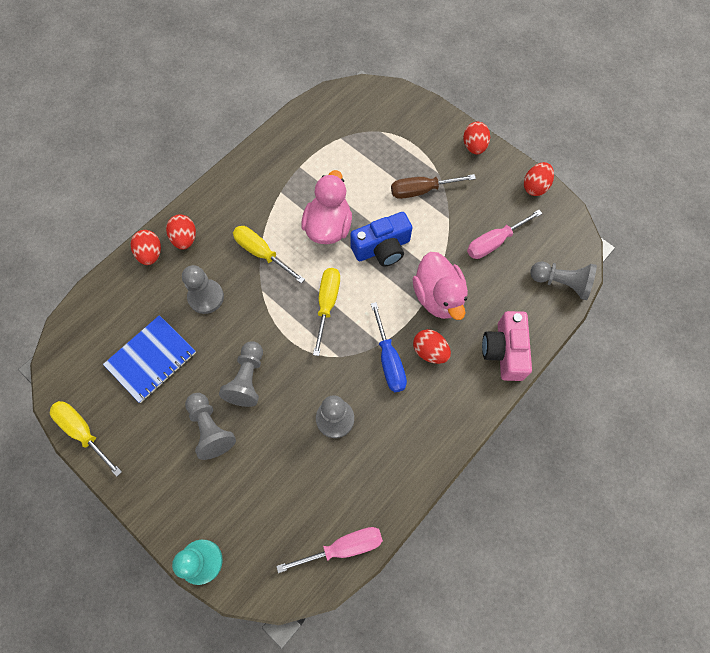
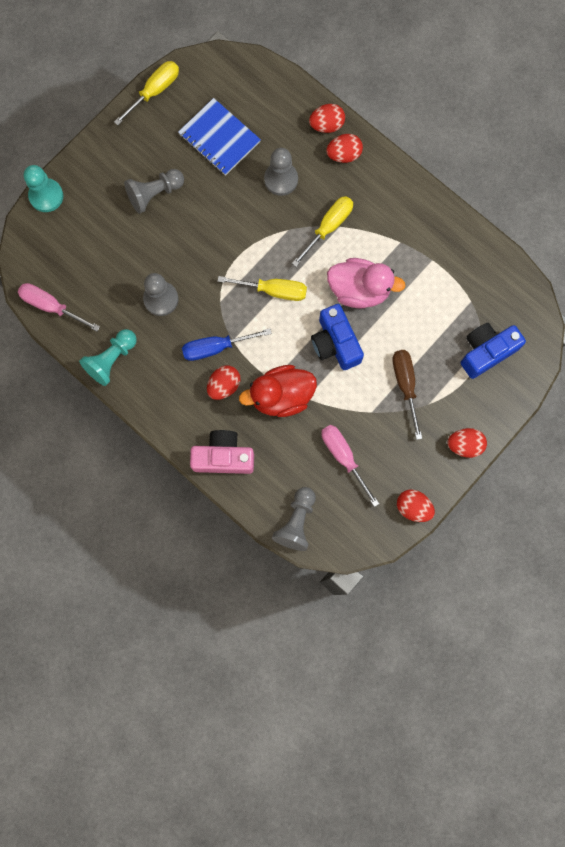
camera: 90 degrees right, 10 degrees up
grey pawn [219,341,263,407] -> none
pink screwdriver [276,527,383,573] -> pink screwdriver turned 135 degrees clockwise [18,283,100,332]
pink duck [412,252,468,320] -> red duck [239,365,317,417]
none -> turquoise pawn [79,329,137,386]
none -> blue camera [461,323,526,379]

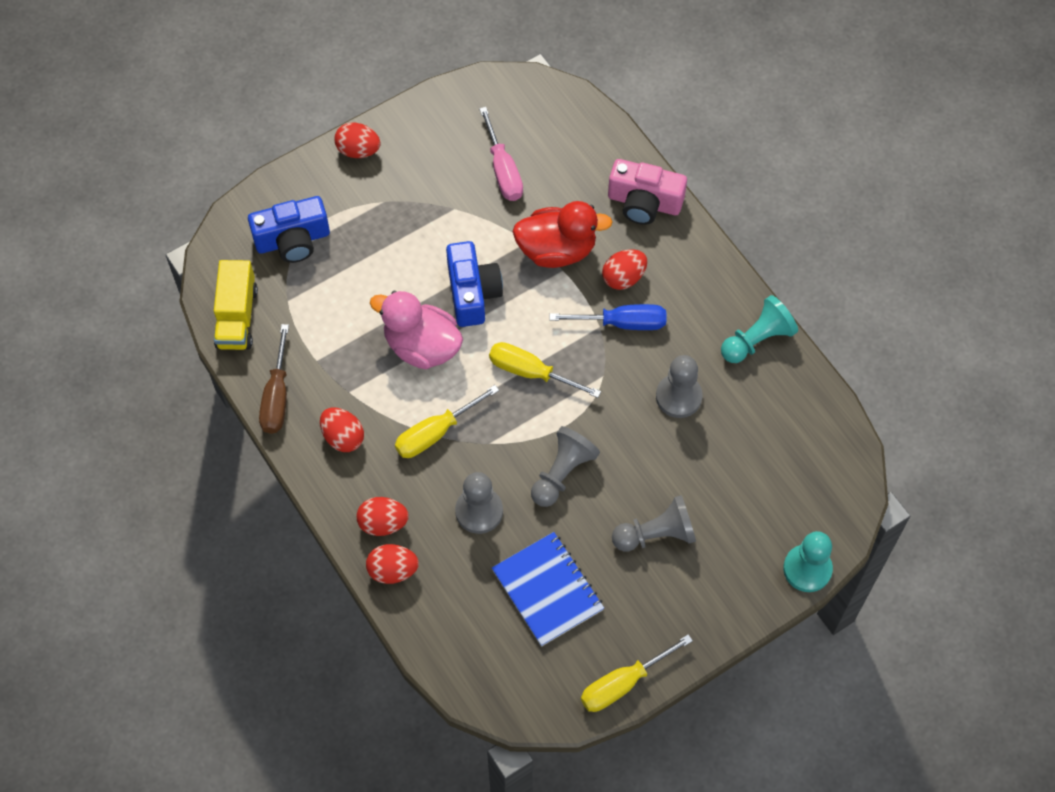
camera: 165 degrees left, 15 degrees down
pink screwdriver [18,283,100,332] -> none
grey pawn [272,487,316,551] -> grey pawn moved to [531,426,600,507]
brown screwdriver [393,350,422,440] -> brown screwdriver moved to [259,324,289,434]
red egg [397,490,435,522] -> red egg moved to [320,408,364,452]
none -> yellow truck [214,260,258,350]

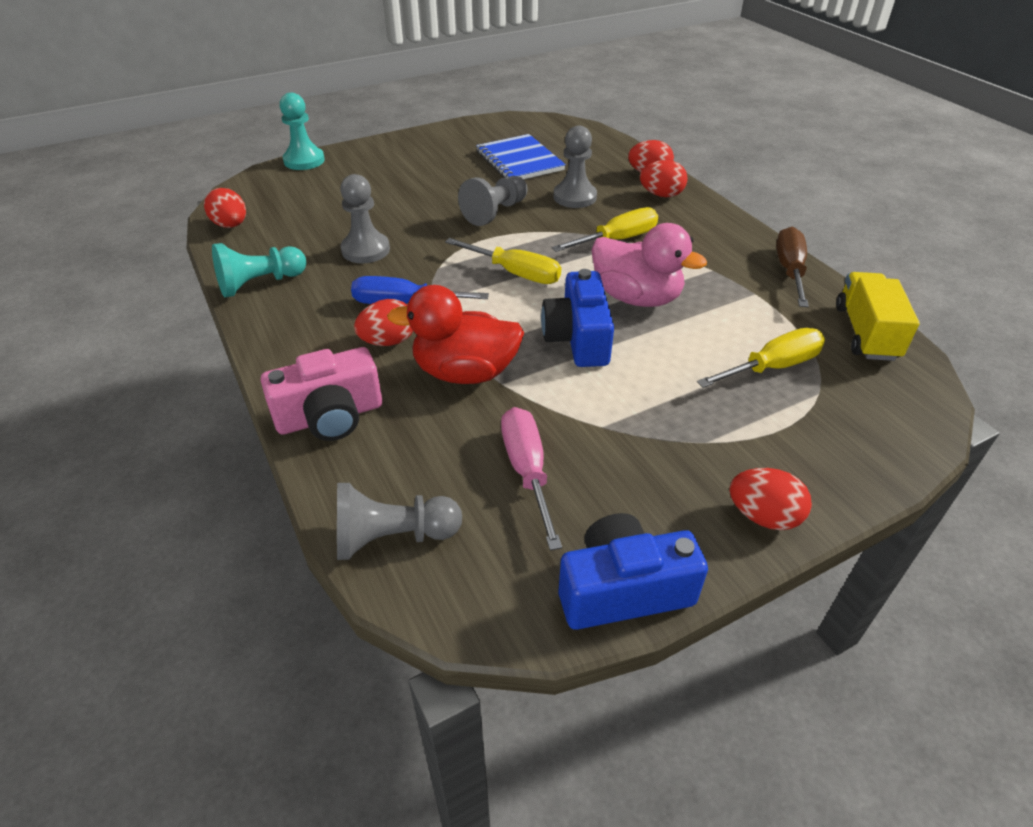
camera: 175 degrees left, 20 degrees down
blue camera [248,196,330,263] -> blue camera moved to [558,513,708,630]
red egg [320,408,364,452] -> red egg moved to [204,188,246,228]
yellow screwdriver [581,634,693,712] -> yellow screwdriver moved to [697,328,825,388]
pink camera [608,159,687,225] -> pink camera turned 135 degrees clockwise [261,347,382,441]
grey pawn [612,495,696,552] -> grey pawn moved to [337,483,462,560]

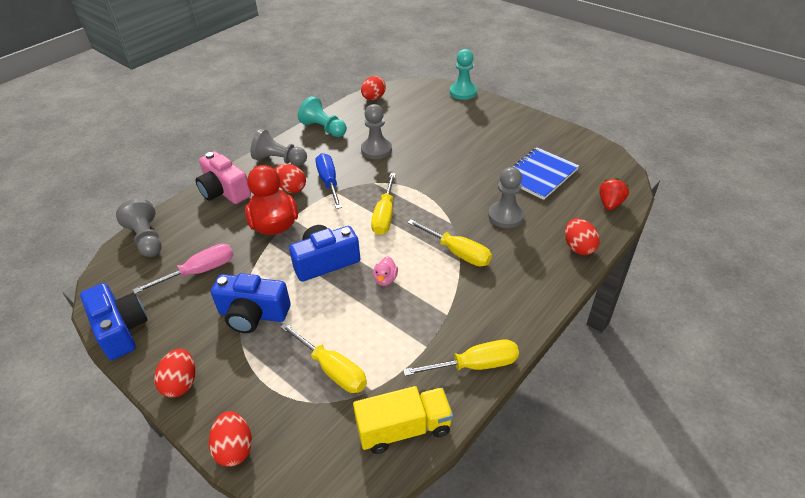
camera: 70 degrees right, 0 degrees up
grey pawn [458,176,527,226] -> grey pawn moved to [251,129,307,166]
pink duck [591,223,707,307] -> pink duck [373,256,398,286], size x0.44
red egg [640,160,688,198] -> red egg moved to [209,411,252,467]
brown screwdriver [776,227,809,307] -> yellow screwdriver [403,339,519,376]
none -> blue camera [211,273,291,333]
none -> red strawberry [599,178,629,210]

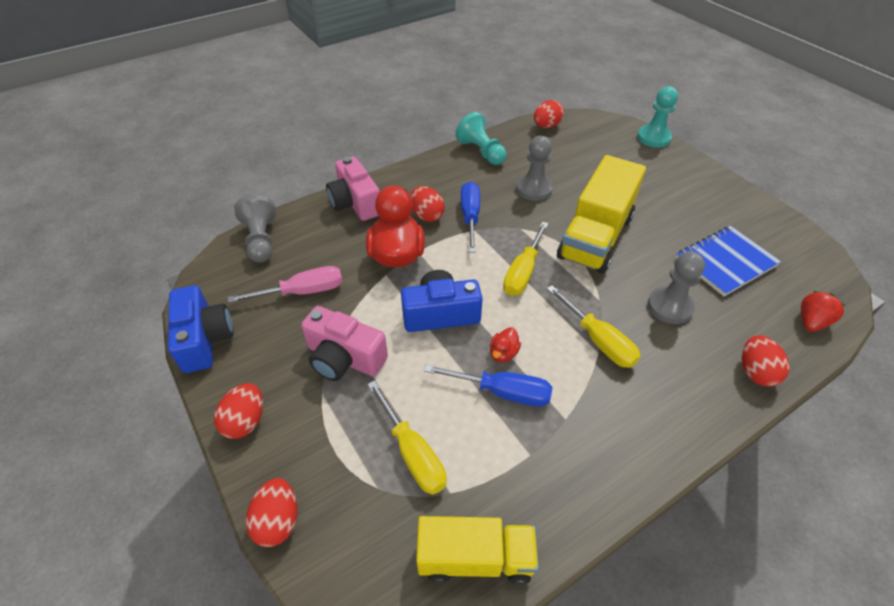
camera: 15 degrees right, 5 degrees up
blue camera [211,273,291,333] -> pink camera [301,306,388,381]
grey pawn [251,129,307,166] -> none
pink duck [373,256,398,286] -> red duck [490,327,521,363]
yellow screwdriver [403,339,519,376] -> none
none -> blue screwdriver [424,364,552,407]
none -> yellow truck [557,155,646,274]

